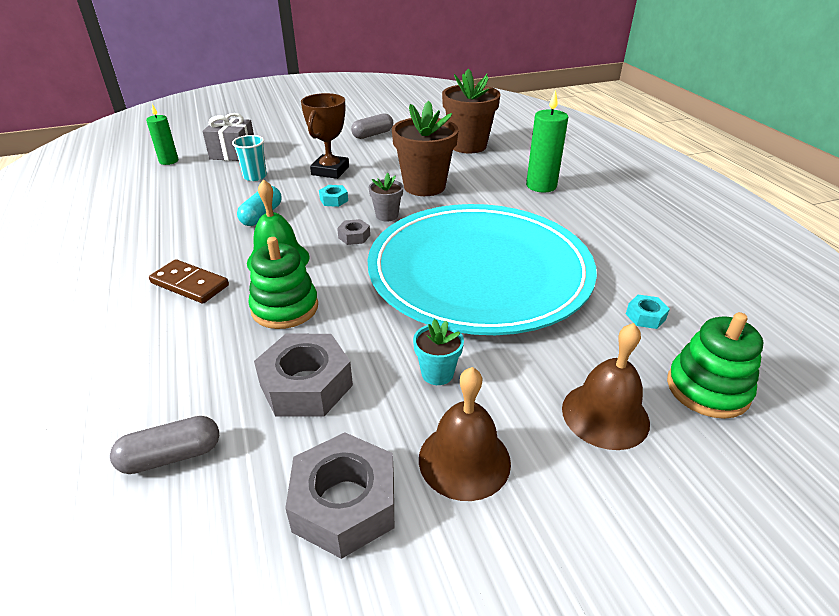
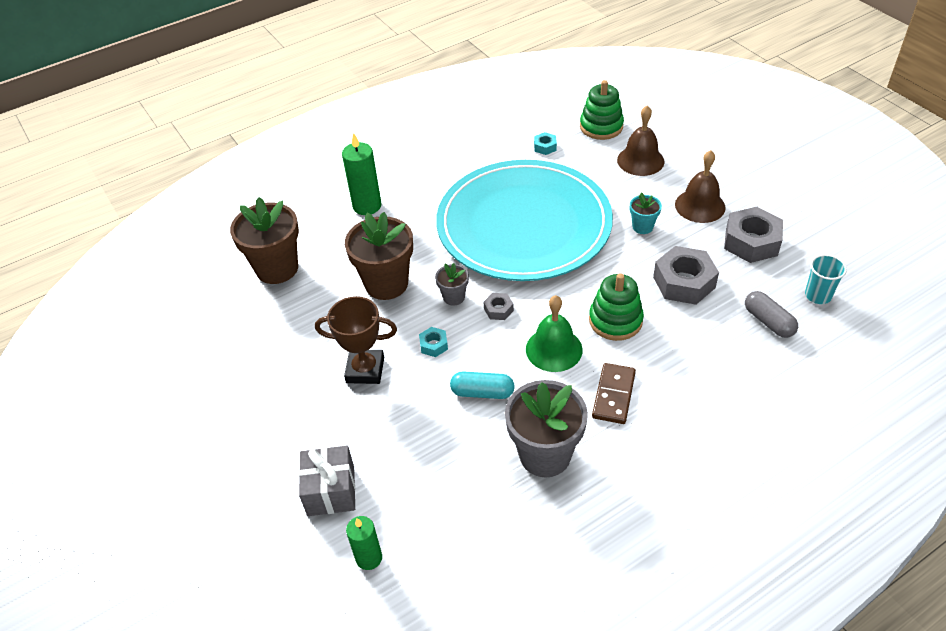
camera: 100 degrees left, 10 degrees up
turquoise cup [232,135,267,181] -> turquoise cup moved to [805,254,847,304]
grey capsule [351,113,393,139] -> none
none -> grey flower pot [505,380,588,477]

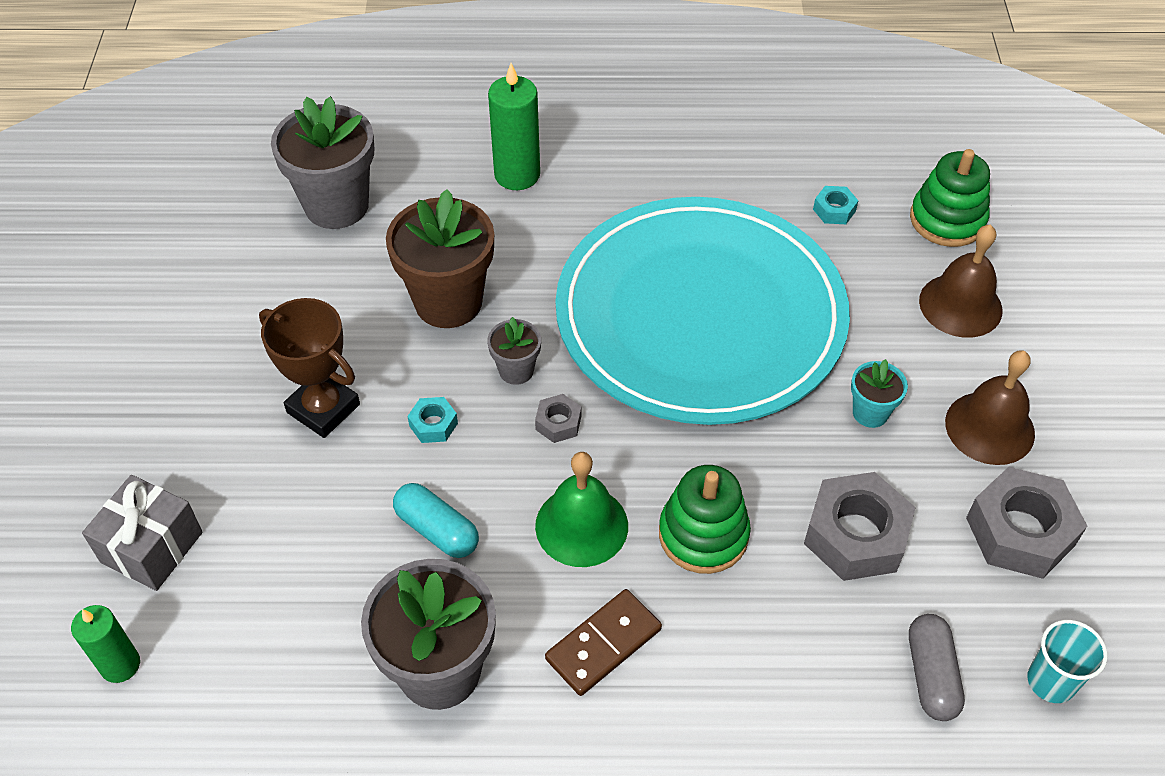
camera: 30 degrees right, 5 degrees up
brown flower pot [230,197,299,284] -> grey flower pot [271,96,374,229]

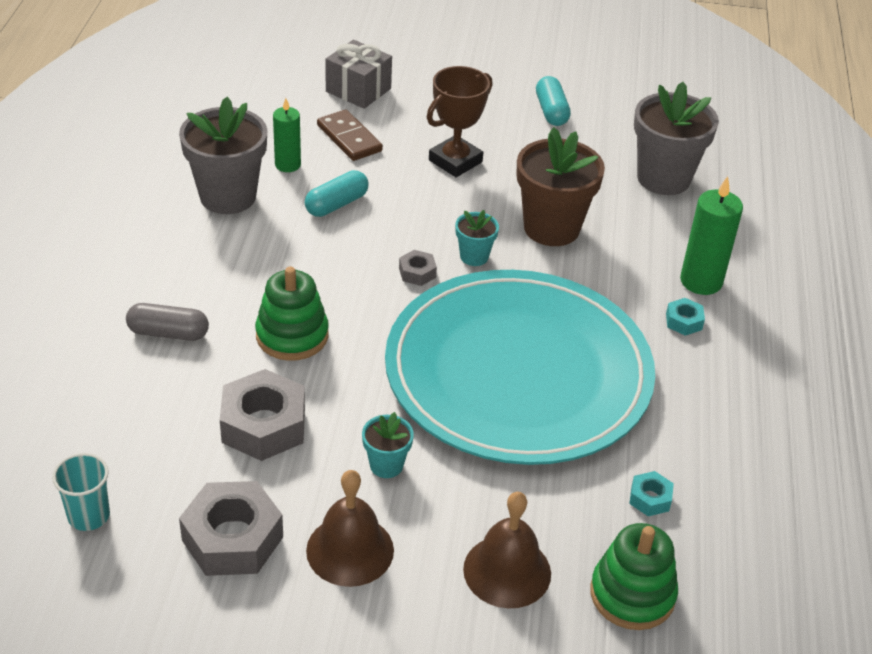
camera: 95 degrees right, 10 degrees down
green candle [71,605,140,683] -> green candle moved to [273,98,301,172]
turquoise nut [407,397,458,443] -> turquoise nut moved to [666,298,705,336]
grey flower pot [487,317,541,385] -> turquoise flower pot [455,210,499,266]
green bell [535,452,628,567] -> none
brown domino [545,589,662,696] -> brown domino moved to [317,109,383,161]
grey capsule [909,614,965,721] -> grey capsule moved to [126,303,209,341]
none -> turquoise capsule [536,76,571,126]

